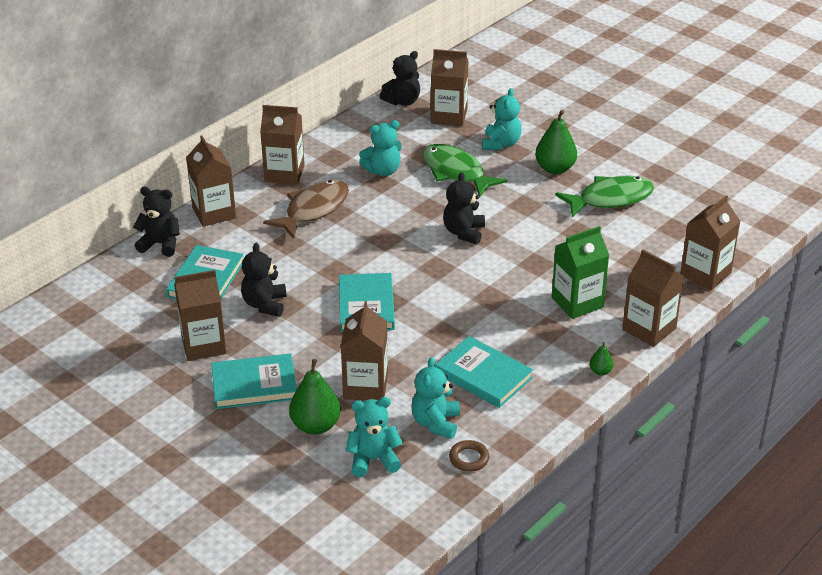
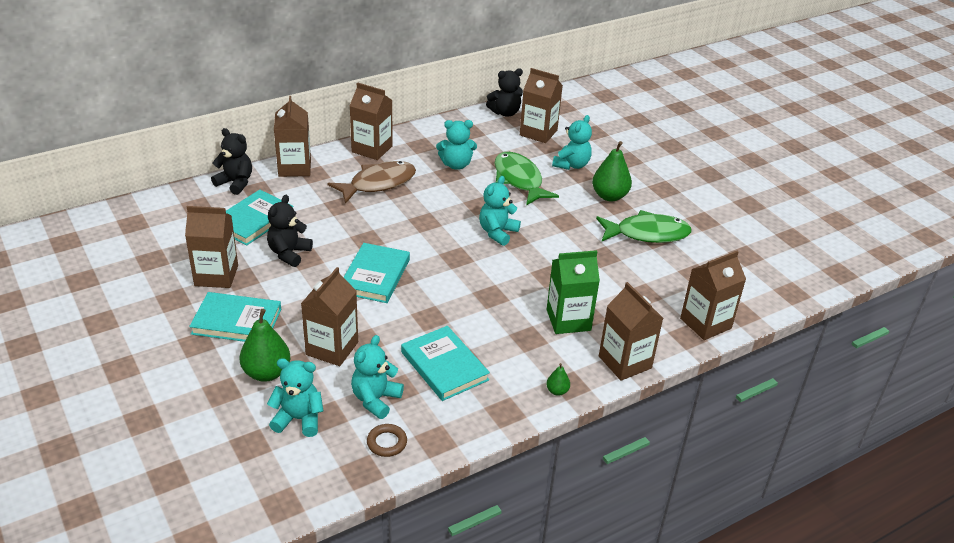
camera: 15 degrees right, 0 degrees up
black teddy bear [443,172,485,245] -> turquoise teddy bear [479,176,521,246]

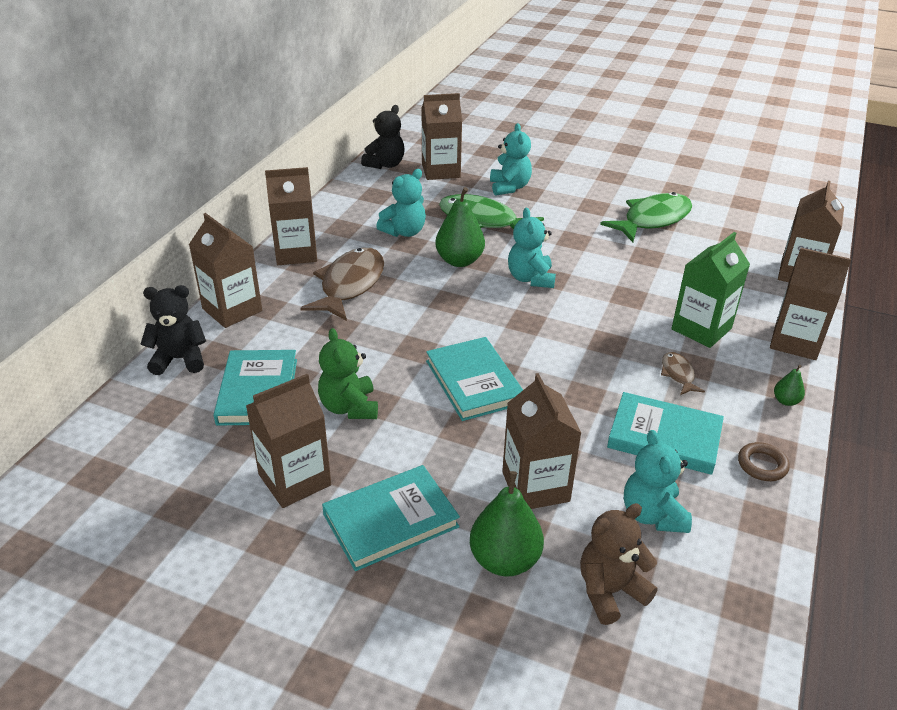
camera: 35 degrees left, 0 degrees up
black teddy bear [267,195,313,267] -> green teddy bear [318,328,378,419]
turquoise teddy bear [267,358,324,437] -> brown teddy bear [580,503,658,625]
brown ring [367,424,407,457] -> brown ring moved to [738,442,790,481]
green pear [592,141,632,201] -> green pear moved to [435,187,485,267]
none -> brown fish [661,352,705,395]

